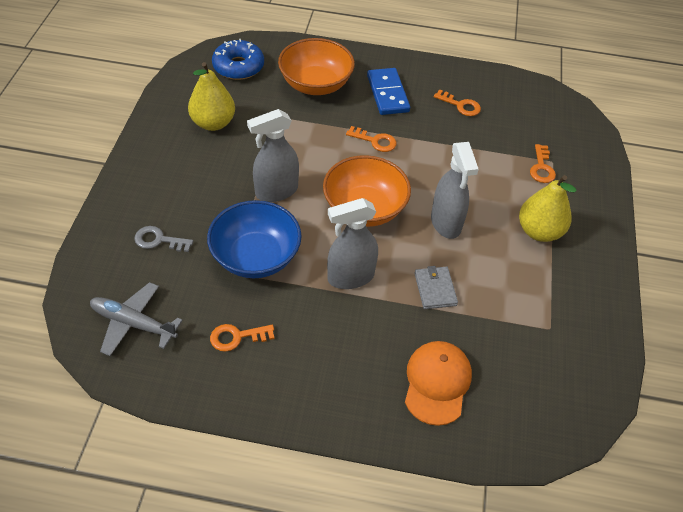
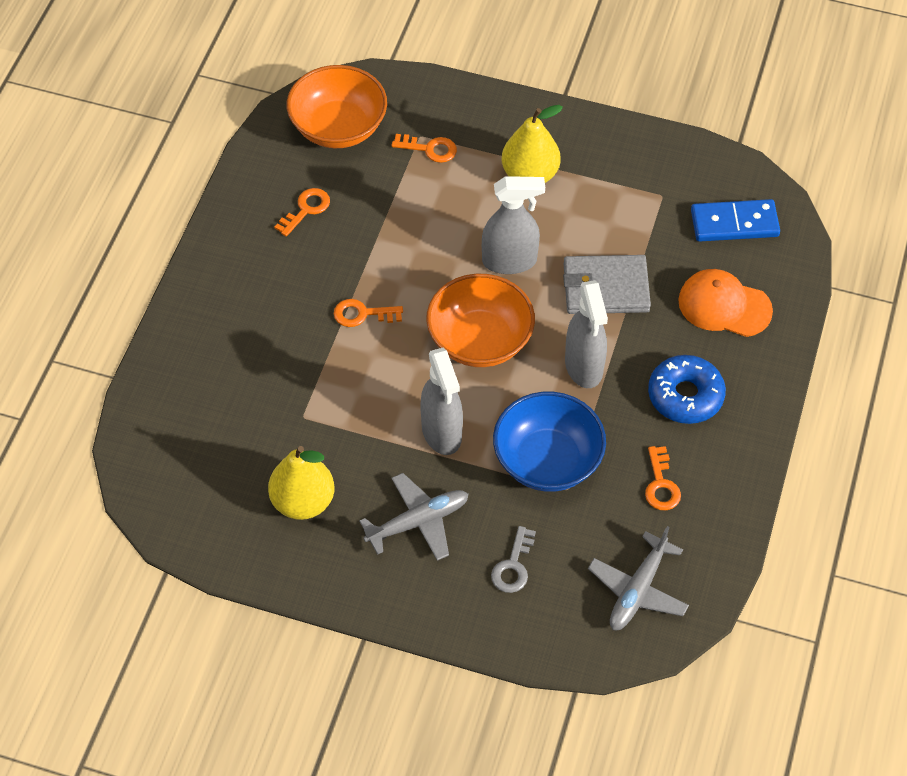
camera: 80 degrees left, 5 degrees up
blue donut [212,39,264,80] -> blue donut moved to [648,355,726,424]
orange bowl [278,38,355,95] -> orange bowl moved to [287,65,387,148]
orange key [346,126,397,152] -> orange key turned 120 degrees counterclockwise [334,299,403,327]
blue domino [367,68,410,115] -> blue domino moved to [691,199,780,242]
grey wallet [414,266,458,309] -> grey wallet [563,255,651,314], size x1.62
none -> grey plane [359,473,469,561]

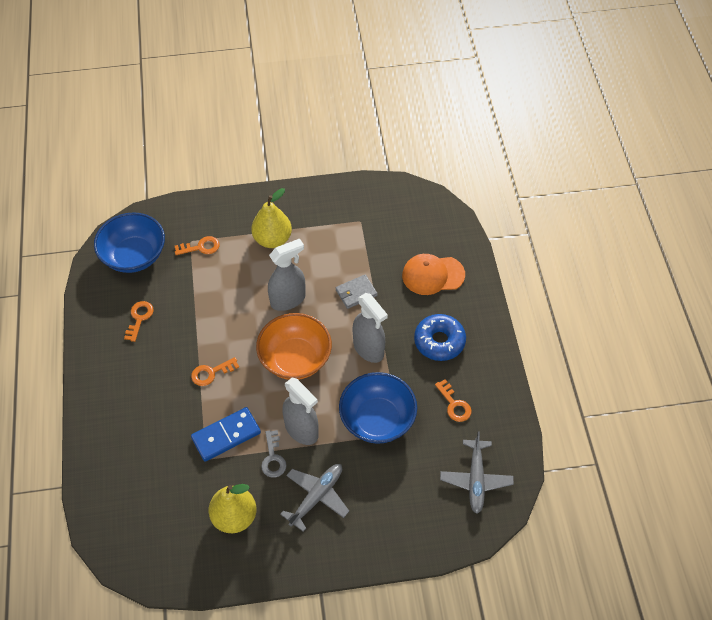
camera: 25 degrees left, 0 degrees up
orange bowl [287,65,387,148] -> blue bowl [94,213,165,273]
grey key [491,526,536,593] -> grey key moved to [261,430,287,478]
grey wallet [563,255,651,314] -> grey wallet [336,274,378,309], size x0.62
blue domino [691,199,780,242] -> blue domino moved to [191,407,261,462]

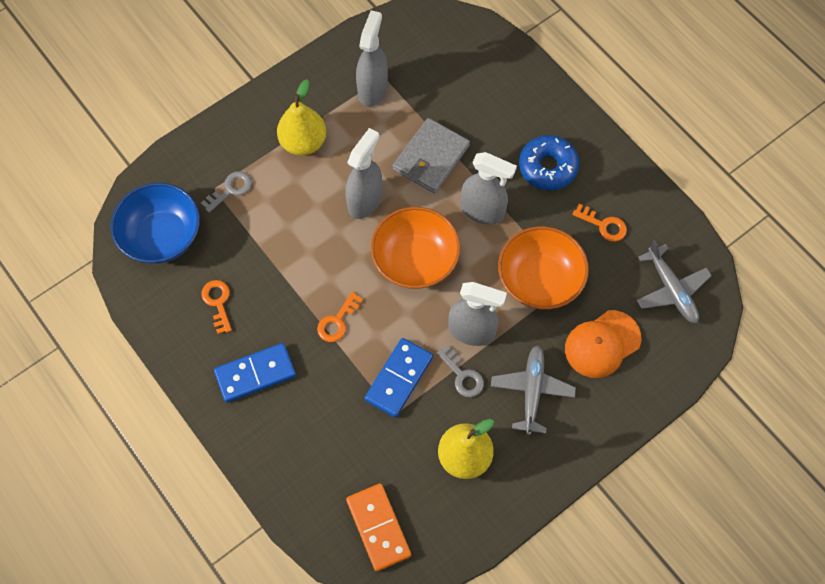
camera: 30 degrees left, 10 degrees up
orange key [175,236,220,255] -> grey key [201,171,252,213]
grey wallet [336,274,378,309] -> grey wallet [393,118,470,193], size x1.62
blue bowl [339,372,417,444] -> orange bowl [498,226,589,309]
orange cap [402,254,465,295] -> orange cap moved to [565,310,641,378]
none -> blue domino [214,343,296,403]
none -> orange domino [346,483,411,571]
none -> grey spray bottle [356,10,388,107]

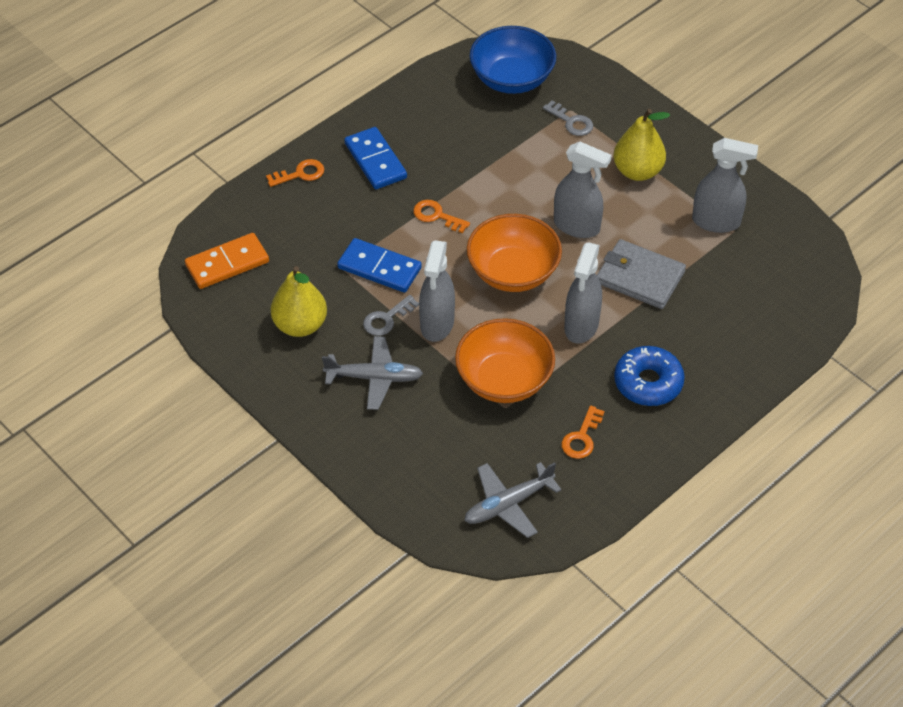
camera: 85 degrees right, 15 degrees down
orange key [201,280,232,334] -> orange key moved to [266,159,324,187]
orange cap [565,310,641,378] -> none

